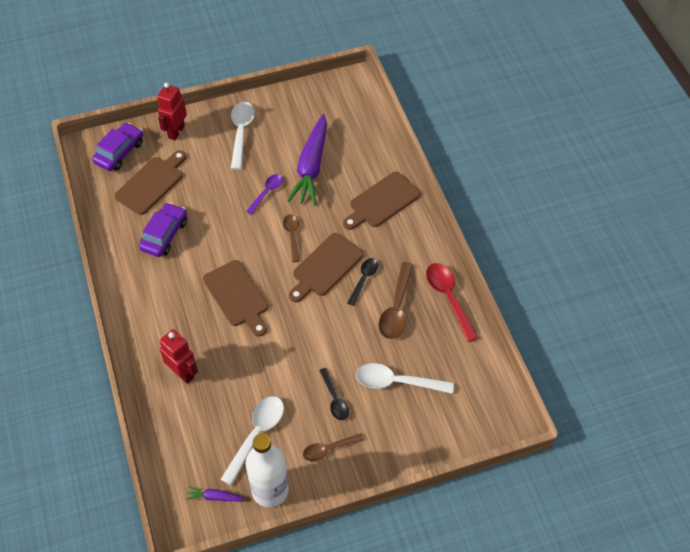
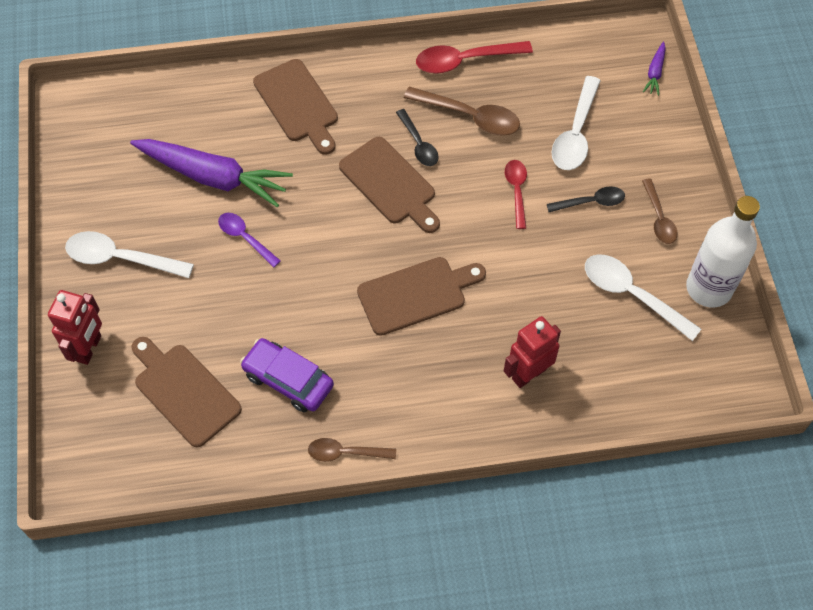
camera: 80 degrees left, 5 degrees up
purple car [92,122,143,171] -> none
red robot [157,83,187,140] -> red robot turned 105 degrees counterclockwise [48,290,102,365]
purple carrot [186,486,246,501] -> purple carrot moved to [643,41,666,96]
brown spoon [283,214,299,262] -> brown spoon moved to [308,438,396,462]
black spoon [347,258,378,306] -> black spoon turned 150 degrees counterclockwise [396,109,439,166]
none -> red spoon [505,160,527,229]

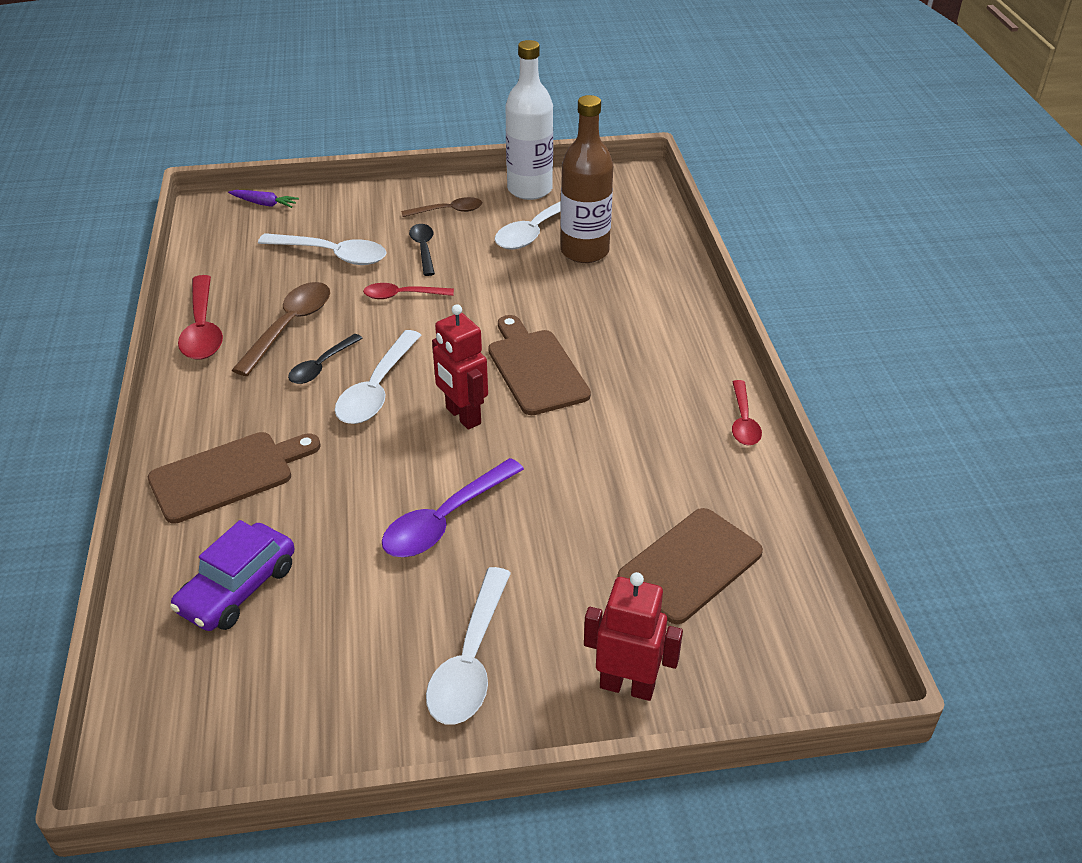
camera: 90 degrees left, 20 degrees down
purple carrot [130,139,293,207] -> none
purple spoon [218,213,281,268] -> purple spoon [382,458,524,557], size x1.60
purple car [240,338,334,412] -> purple car moved to [170,520,295,631]
brown spoon [308,438,396,462] -> red spoon [732,380,762,445]
brown cutting board [339,137,440,233] -> white spoon [335,330,421,424]
black spoon [396,109,439,166] -> black spoon turned 150 degrees clockwise [288,334,363,384]
red robot [504,316,561,388] -> red robot moved to [432,304,488,430]
none -> brown bottle [561,95,613,263]

